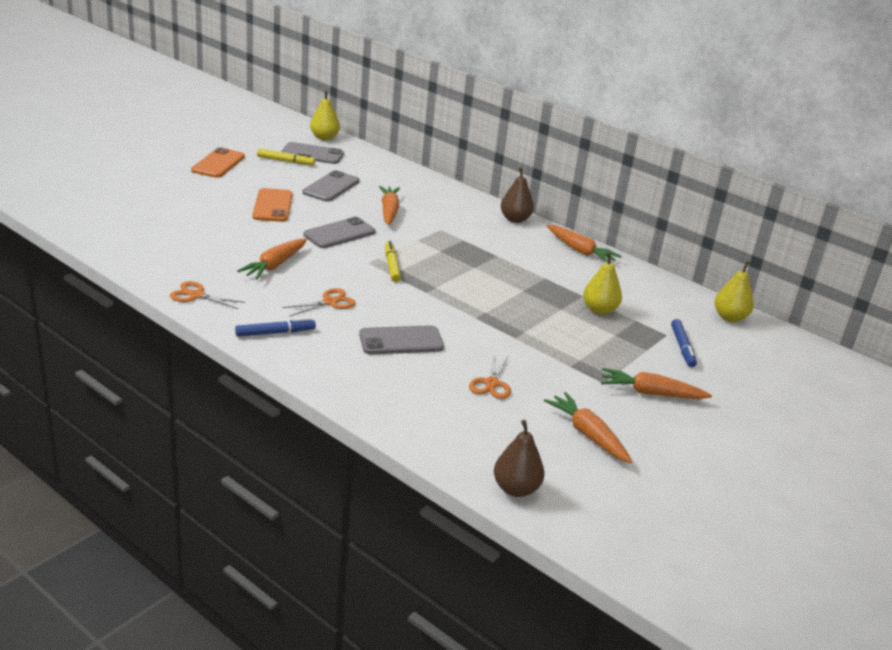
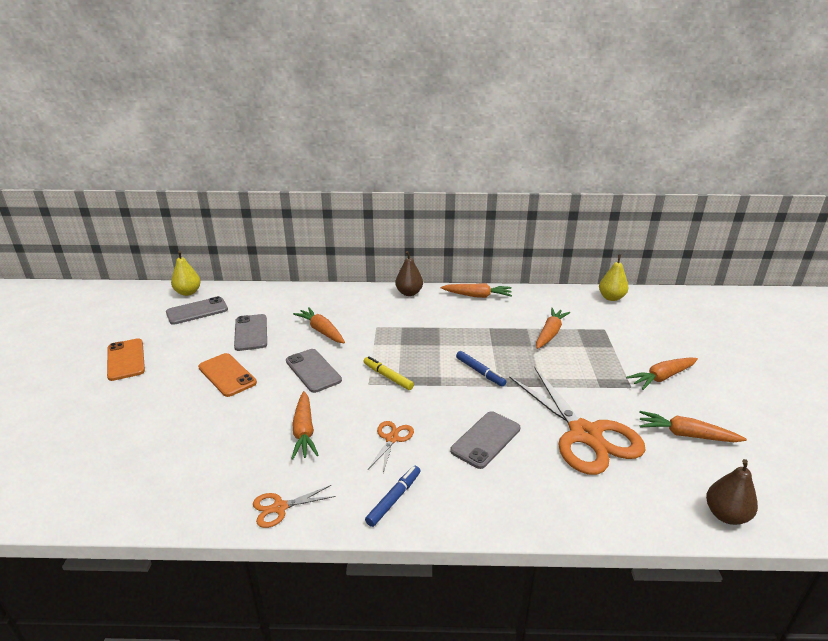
camera: 35 degrees left, 0 degrees up
yellow marker [257,149,315,165] -> none
grey phone [303,217,376,248] -> grey phone turned 45 degrees counterclockwise [286,349,342,393]
orange scissors [469,353,511,399] -> orange scissors [509,368,645,475], size x2.31
yellow pear [583,253,622,315] -> orange carrot [536,308,570,349]
blue marker [671,319,697,368] -> blue marker moved to [456,351,506,387]

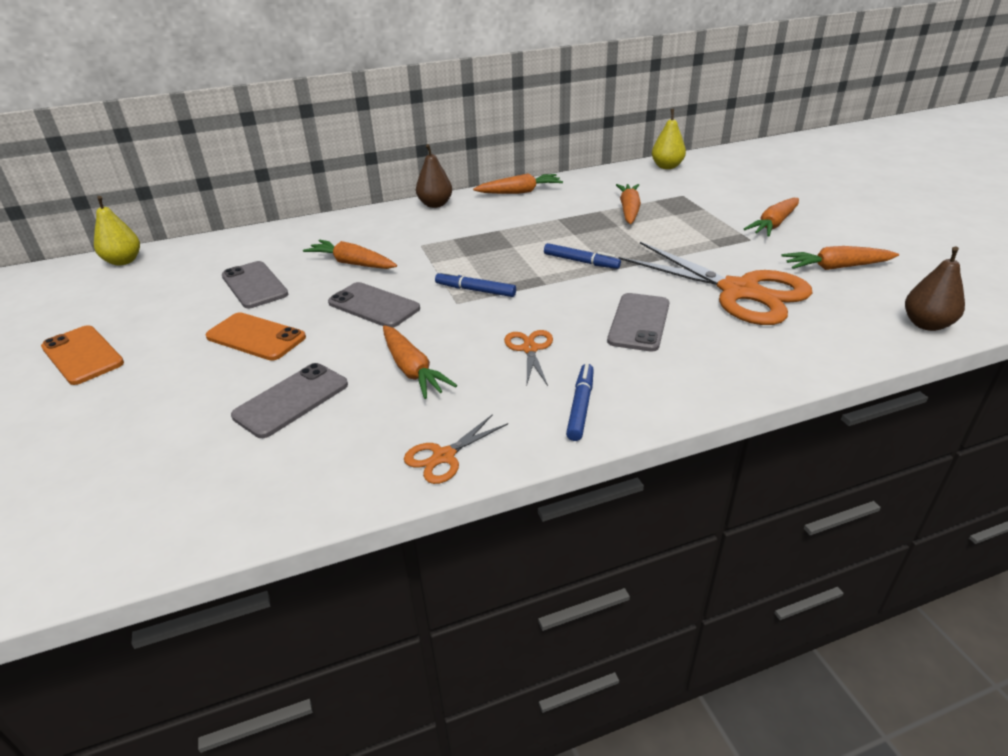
camera: 20 degrees left, 5 degrees up
grey phone [166,296,228,325] -> grey phone moved to [231,363,348,438]
yellow marker [363,356,414,390] -> blue marker [435,271,516,297]

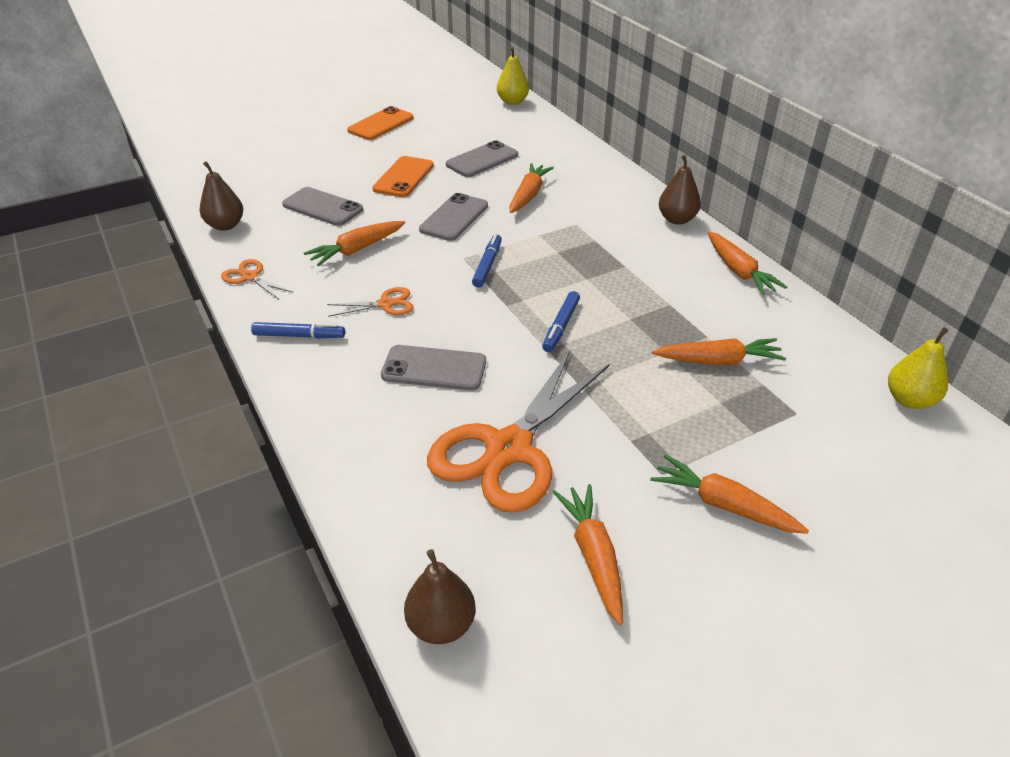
camera: 80 degrees right, 5 degrees up
none -> brown pear [199,161,243,231]

